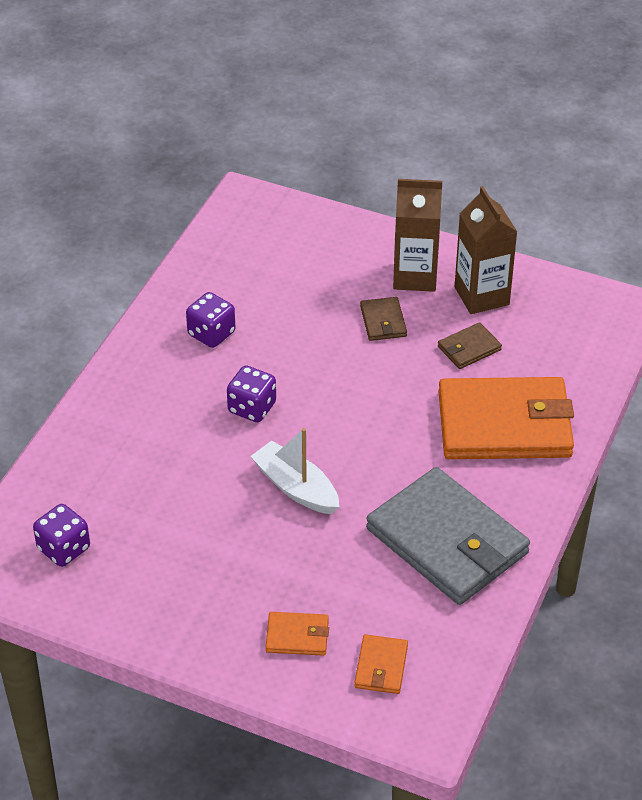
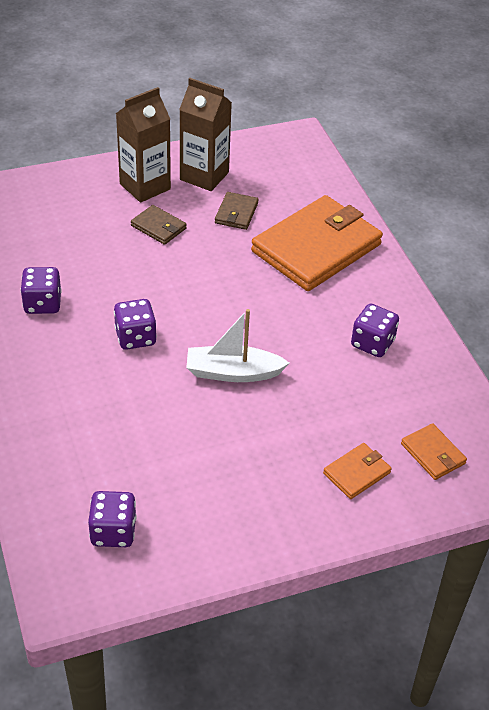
camera: 45 degrees left, 0 degrees up
grey wallet [366,467,530,605] -> purple dice [351,304,399,357]

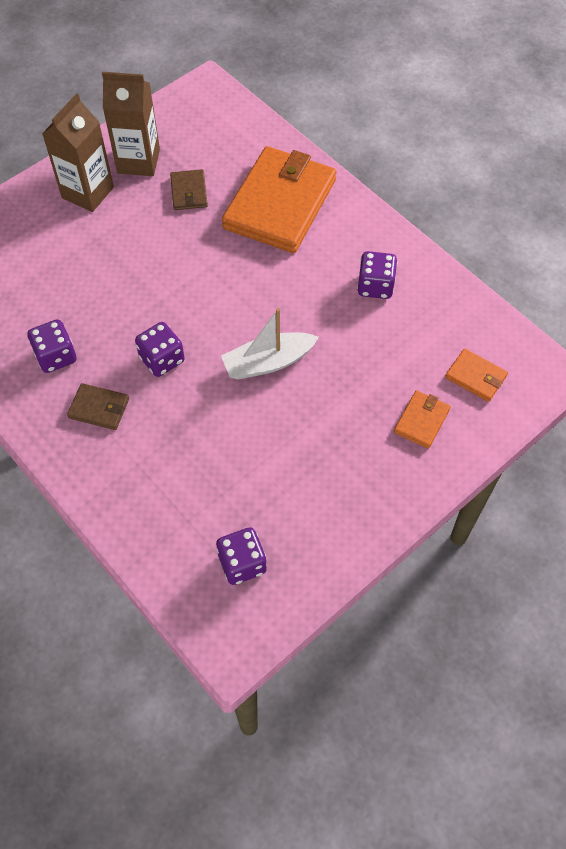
camera: 20 degrees left, 15 degrees up
brown wallet [131,205,187,245] -> brown wallet moved to [67,383,129,430]

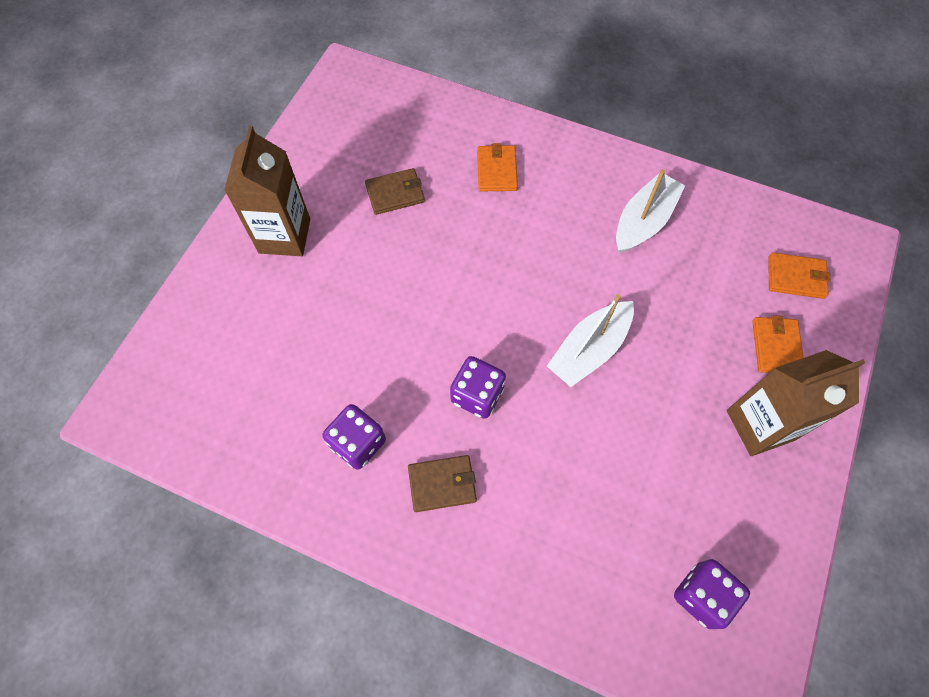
camera: 25 degrees left, 5 degrees up
brown carton [102,72,160,176] -> brown carton moved to [727,350,865,456]
brown wallet [170,169,208,210] -> brown wallet turned 75 degrees counterclockwise [365,168,425,215]
orange wallet [222,146,336,253] -> orange wallet [477,143,518,192], size x0.43
purple dice [357,251,397,299] -> white boat [616,169,685,253]

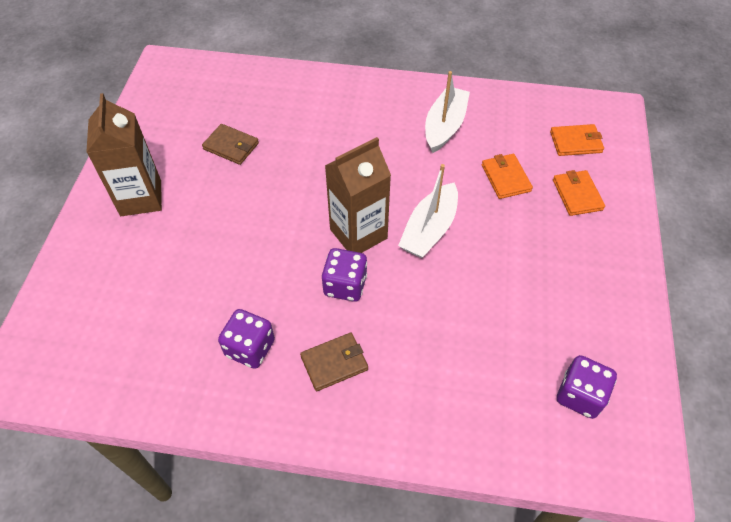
camera: 15 degrees left, 10 degrees down
brown wallet [365,168,425,215] -> brown wallet turned 60 degrees clockwise [202,124,259,165]
orange wallet [477,143,518,192] -> orange wallet moved to [482,154,533,199]
brown carton [727,350,865,456] -> brown carton moved to [325,137,391,253]

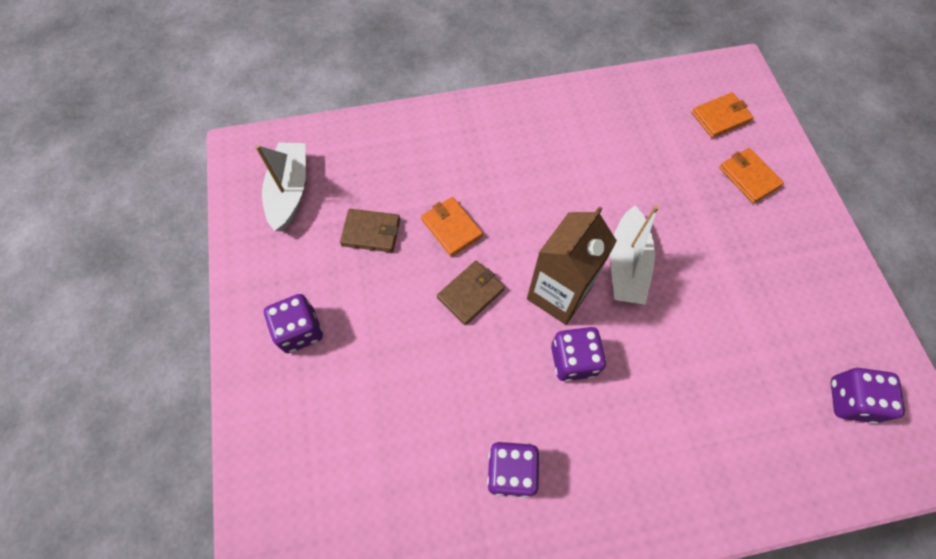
camera: 20 degrees left, 10 degrees up
brown carton [86,93,162,216] -> purple dice [264,294,323,353]
brown wallet [300,333,368,391] -> brown wallet moved to [437,261,505,325]
white boat [425,71,470,153] -> white boat moved to [255,143,306,231]
orange wallet [482,154,533,199] -> orange wallet moved to [421,197,483,257]

